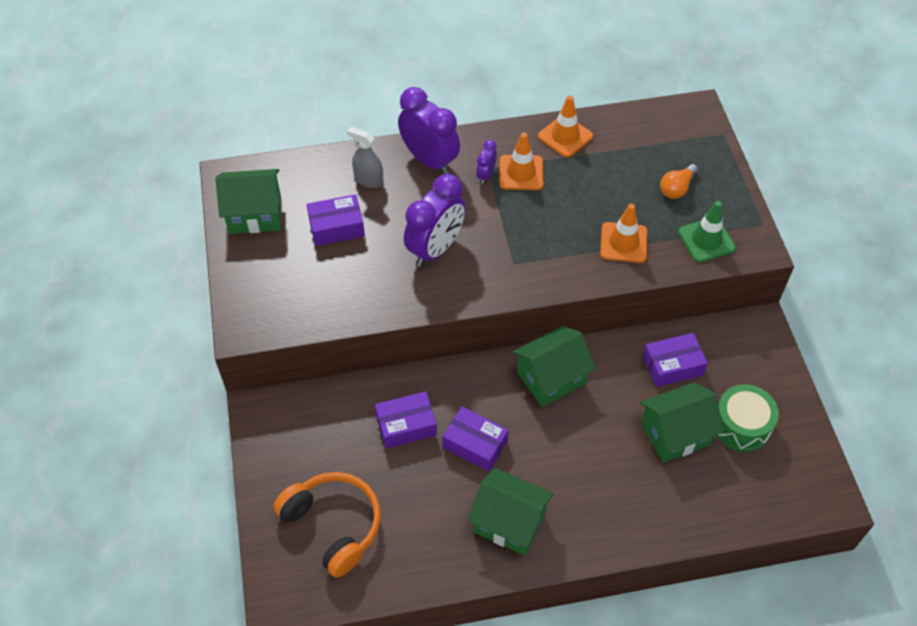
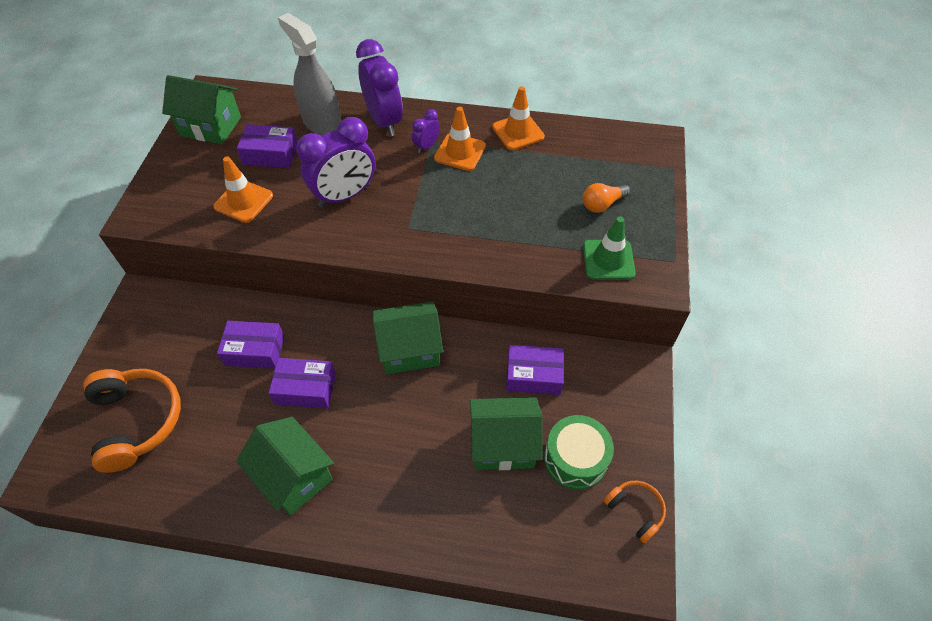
camera: 20 degrees right, 0 degrees up
grey spray bottle [347,127,383,188] -> grey spray bottle [278,13,341,136], size x1.70
purple box [442,406,509,471] -> purple box turned 45 degrees counterclockwise [269,358,336,409]
orange traffic cone [600,204,647,263] -> orange traffic cone moved to [213,157,273,223]
none -> orange headphones [603,481,666,543]

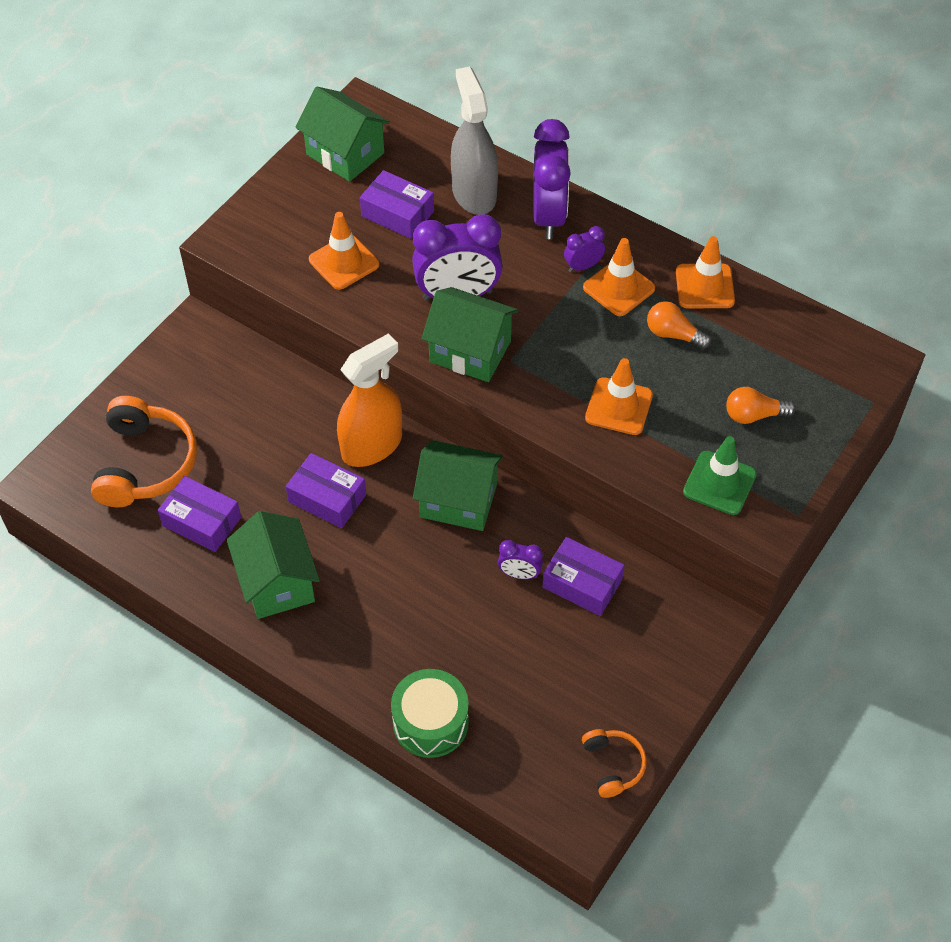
camera: 25 degrees right, 0 degrees up
purple box [217,321,284,369] -> purple box moved to [158,476,241,552]
green house [470,397,543,470] -> green house moved to [422,287,518,382]
green drum [544,415,614,490] -> green drum moved to [391,669,469,758]
none -> orange spray bottle [337,333,402,467]
none -> purple clock [498,540,543,579]
none -> orange traffic cone [585,358,653,435]
none -> orange light bulb [647,301,711,349]

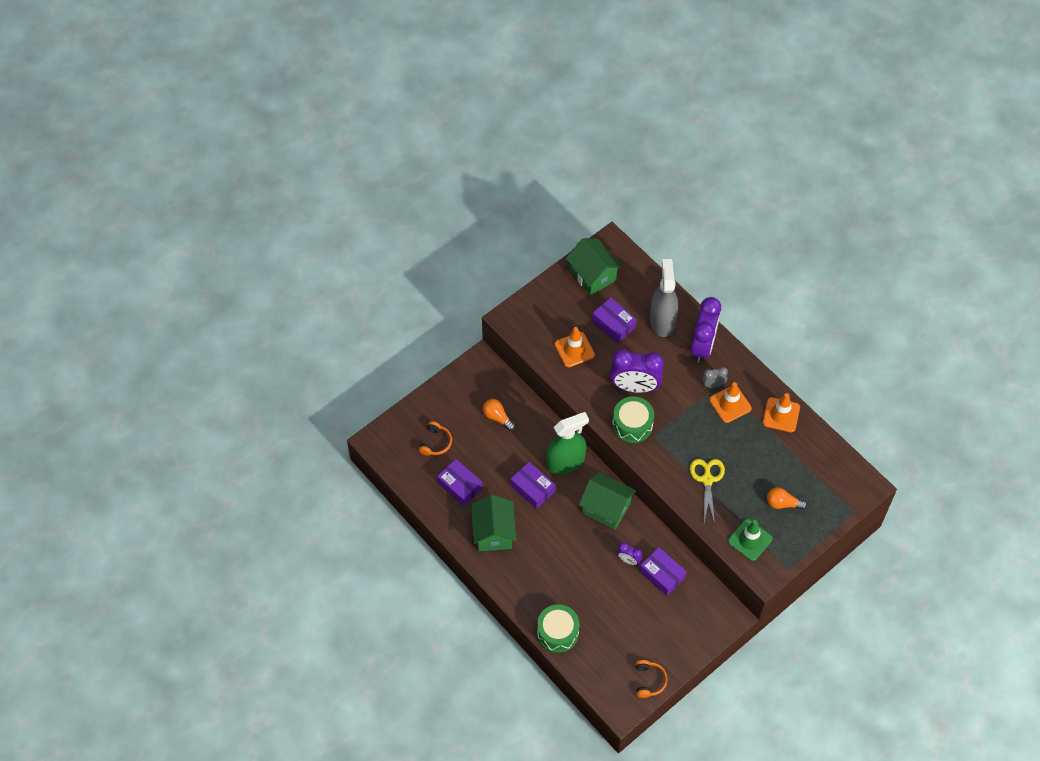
camera: 15 degrees right, 5 degrees up
orange headphones [91,396,197,507] -> orange headphones [419,421,452,456], size x0.53
orange spray bottle [337,333,402,467] -> green spray bottle [546,412,589,475]
green house [422,287,518,382] -> green drum [612,396,654,443]
purple clock [564,226,605,272] -> grey clock [702,367,728,388]
orange traffic cone [585,358,653,435] -> yellow scissors [690,459,725,524]
orange light bulb [647,301,711,349] -> orange light bulb moved to [483,399,515,431]

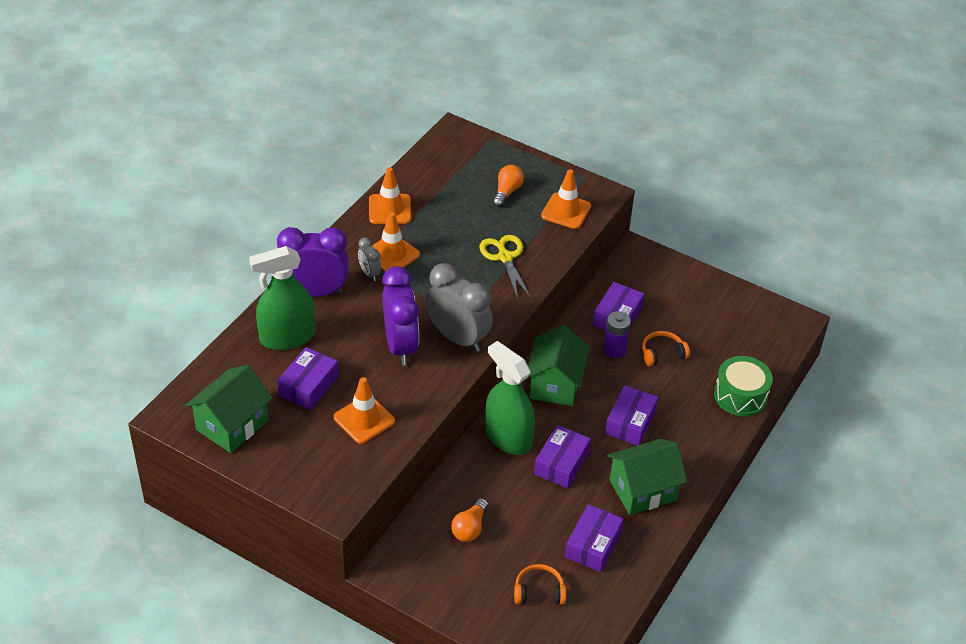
camera: 110 degrees left, 15 degrees down
green drum [612,396,654,443] -> grey clock [426,263,493,352]
purple clock [617,542,642,565] -> purple battery [603,311,631,358]
orange headphones [636,660,668,698] -> orange headphones moved to [642,331,690,366]
grey spray bottle [650,259,678,337] -> green spray bottle [249,246,315,350]
yellow scissors [690,459,725,524] -> yellow scissors turned 90 degrees clockwise [479,235,531,299]
green traffic cone [728,519,773,561] -> orange traffic cone [541,169,591,229]
orange light bulb [767,487,807,510] -> orange light bulb turned 150 degrees counterclockwise [493,165,524,207]
none -> purple box [605,385,658,446]

